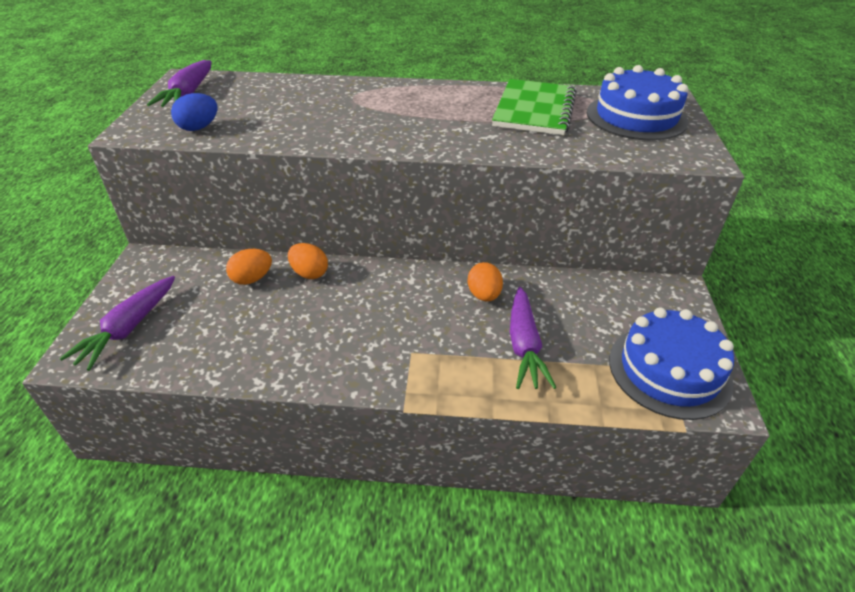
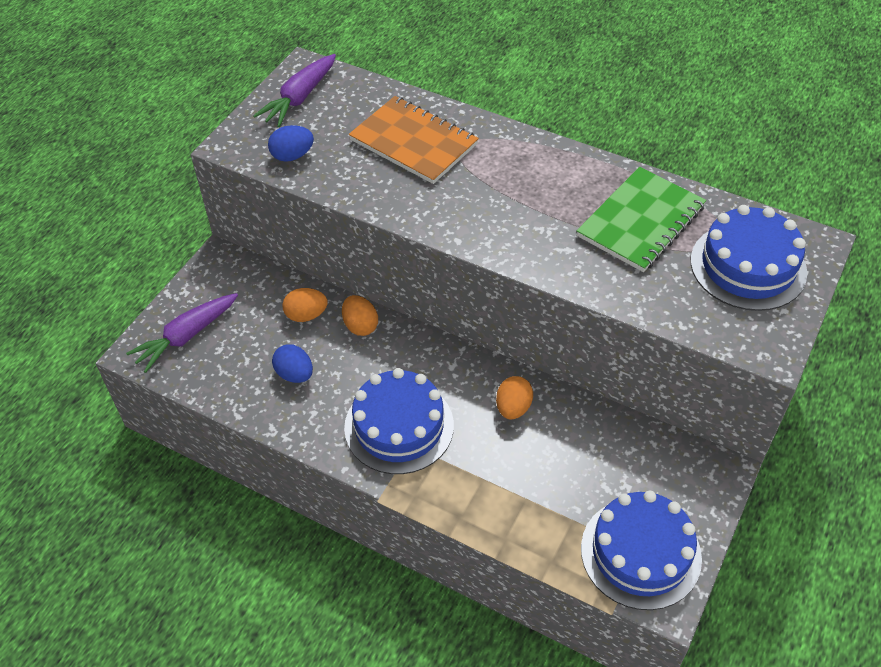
camera: 25 degrees right, 10 degrees up
purple carrot [510,287,557,389] -> none
none -> blue egg [272,344,313,383]
none -> blue cake [344,368,454,474]
none -> orange notebook [349,96,479,184]

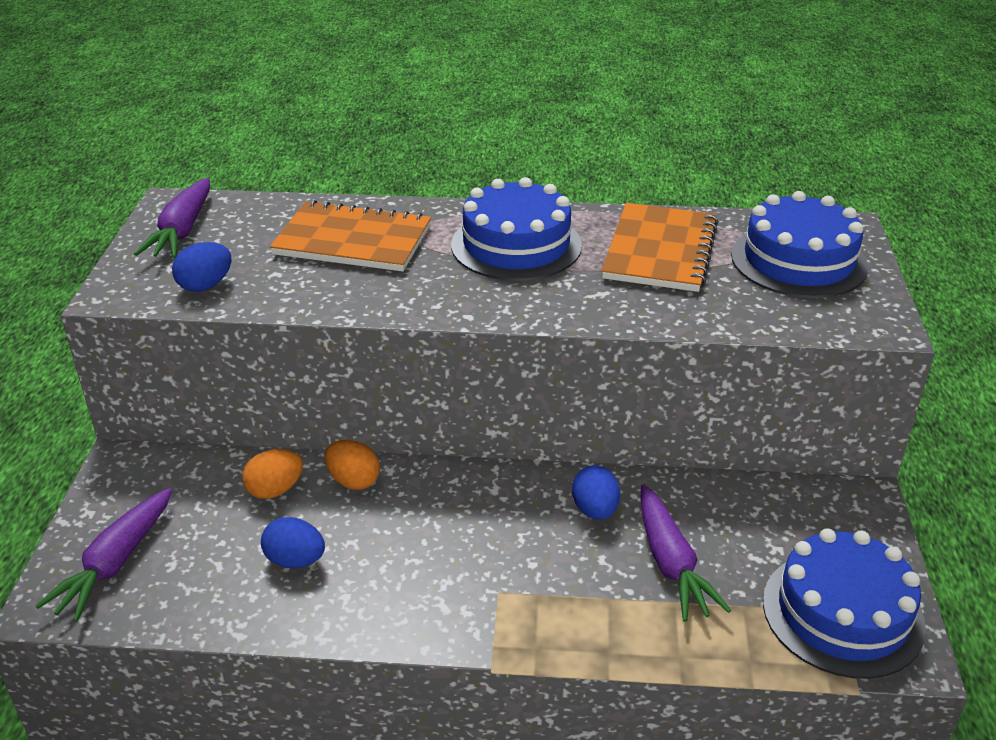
camera: 25 degrees left, 15 degrees down
blue cake [344,368,454,474] -> blue cake moved to [451,177,582,281]
orange egg [496,376,533,419] -> blue egg [572,465,620,520]
green notebook [577,167,706,272] -> orange notebook [601,203,718,292]
none -> purple carrot [640,484,731,622]

